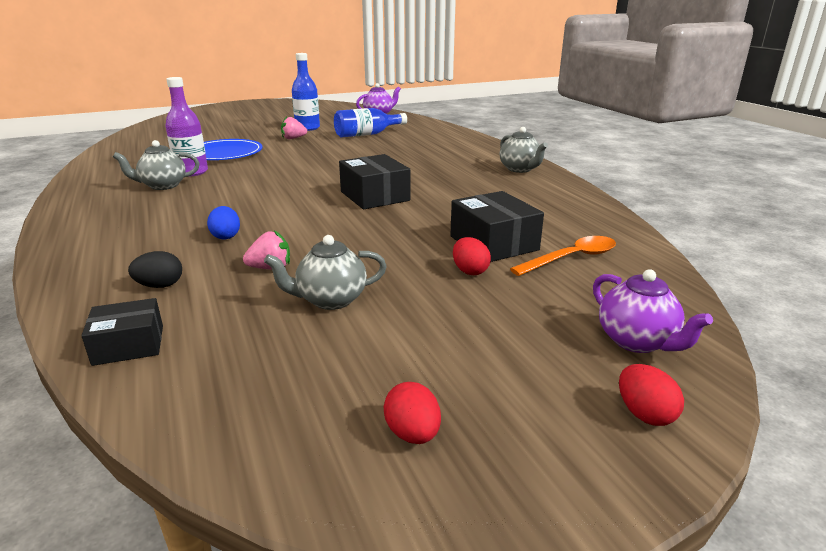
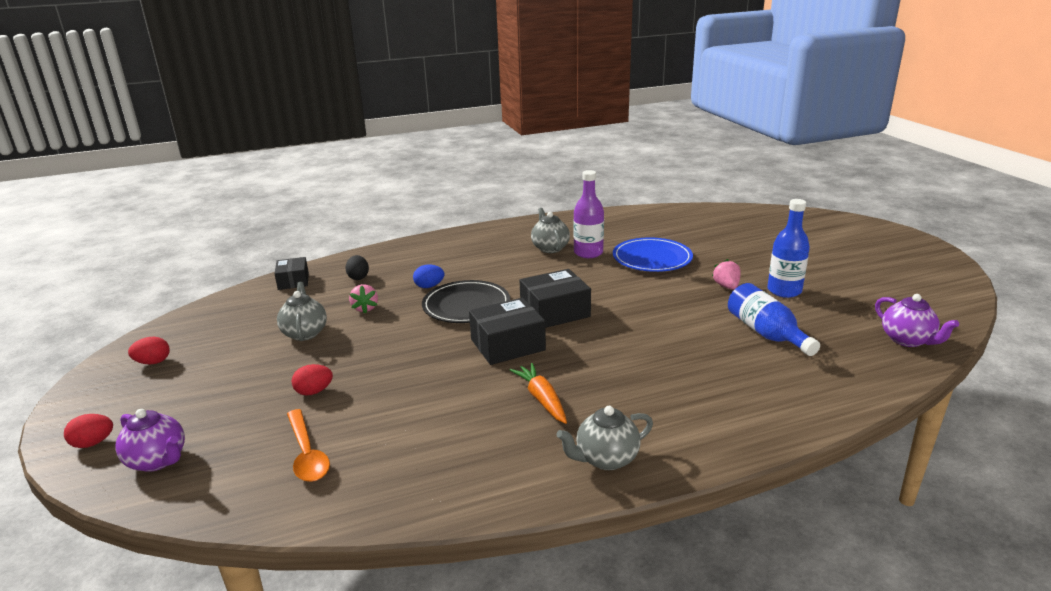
camera: 95 degrees right, 0 degrees up
black box [450,191,544,262] -> black box moved to [520,269,591,328]
purple teapot [593,269,713,353] -> purple teapot turned 120 degrees counterclockwise [115,409,185,472]
none -> black plate [422,280,510,323]
none -> orange carrot [510,363,567,424]

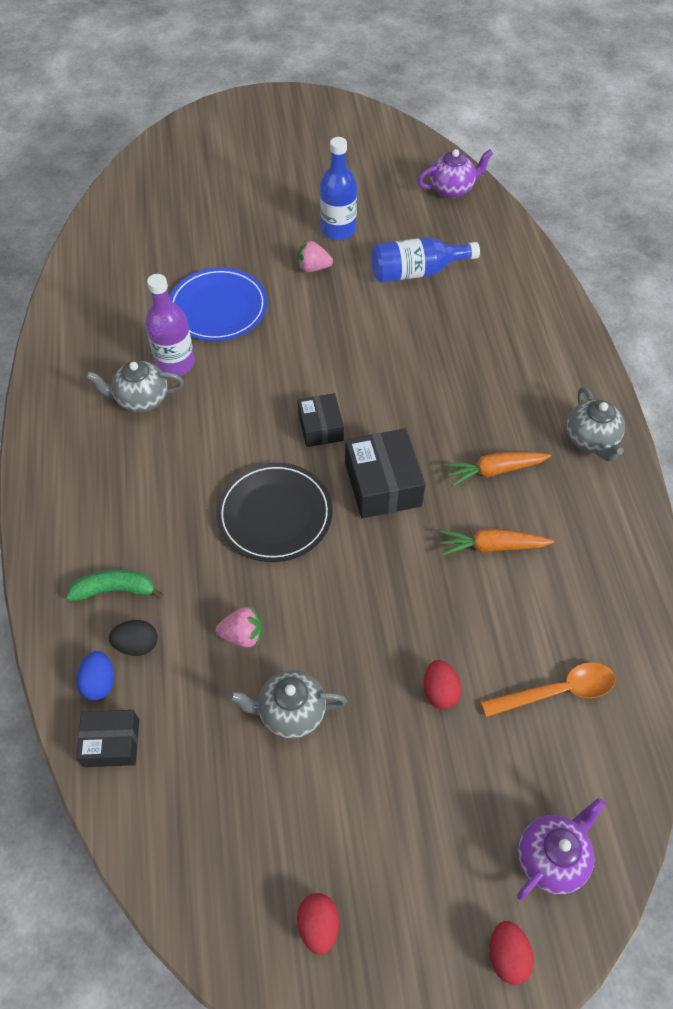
camera: 80 degrees left, 30 degrees up
blue egg [413,265,444,288] -> blue egg moved to [76,651,114,700]
black box [520,269,591,328] -> black box [298,393,344,447], size x0.64
none -> green banana [66,570,163,601]
none -> orange carrot [439,529,554,556]

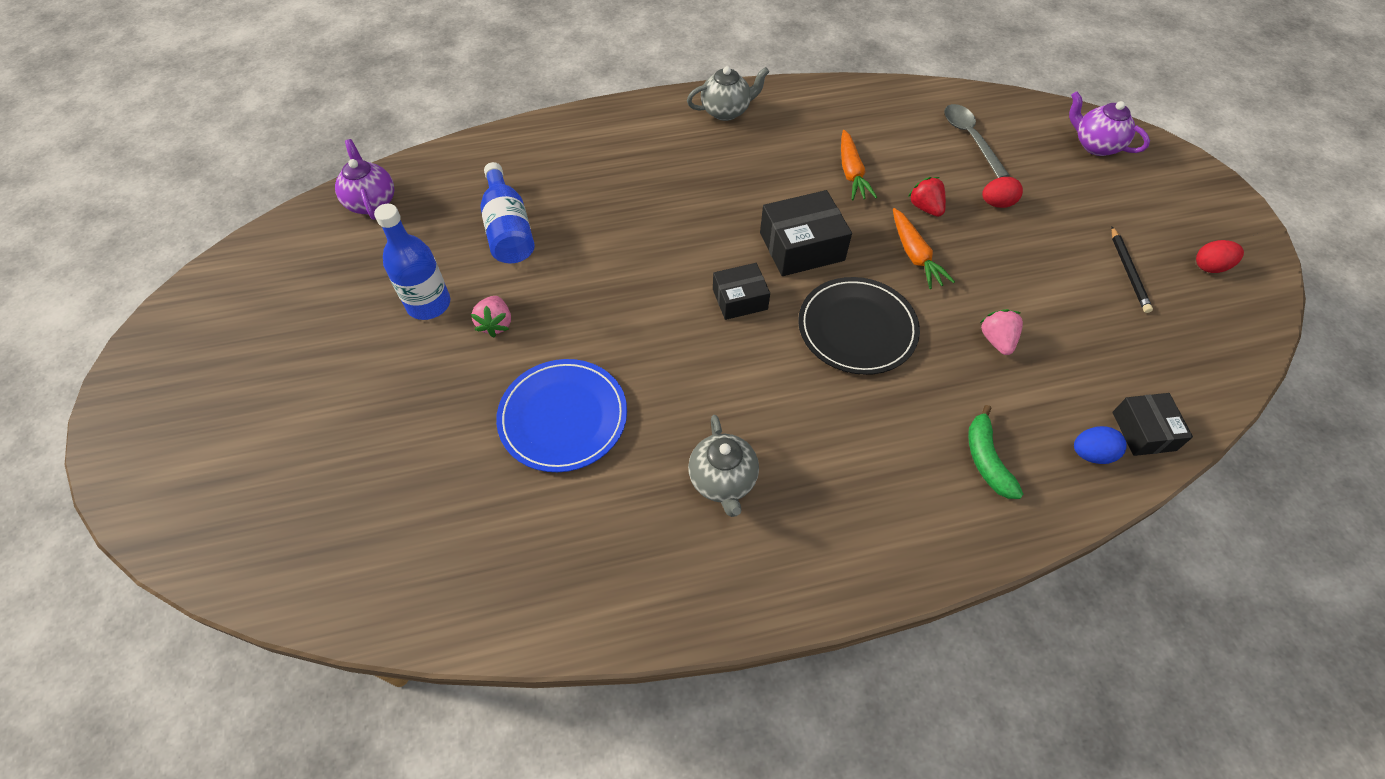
camera: 95 degrees left, 0 degrees up
black egg [109,620,158,656] -> none
purple bottle [145,274,195,376] -> none
grey teapot [229,670,347,739] -> none
orange carrot [444,452,551,486] -> orange carrot moved to [893,208,955,289]
orange spoon [481,662,616,717] -> grey spoon [944,104,1010,178]
red egg [490,921,534,984] -> none
none -> red strawberry [908,177,946,217]
none -> black pencil [1111,227,1153,313]

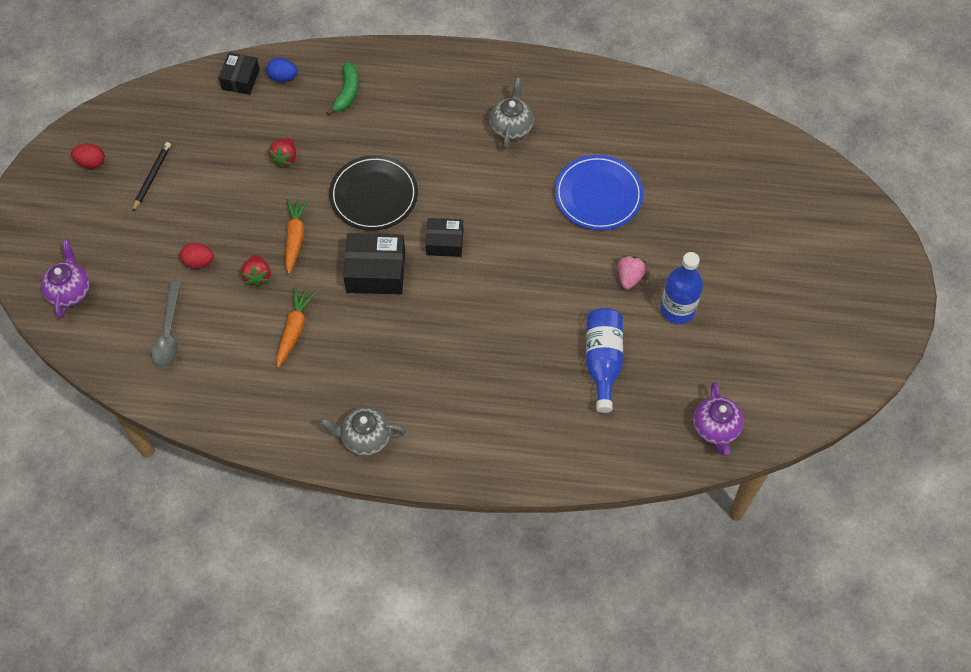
camera: 160 degrees left, 5 degrees up
pink strawberry [980,309,1023,355] -> red strawberry [268,138,296,168]
purple teapot [1069,92,1150,156] -> purple teapot turned 150 degrees counterclockwise [41,240,90,318]

